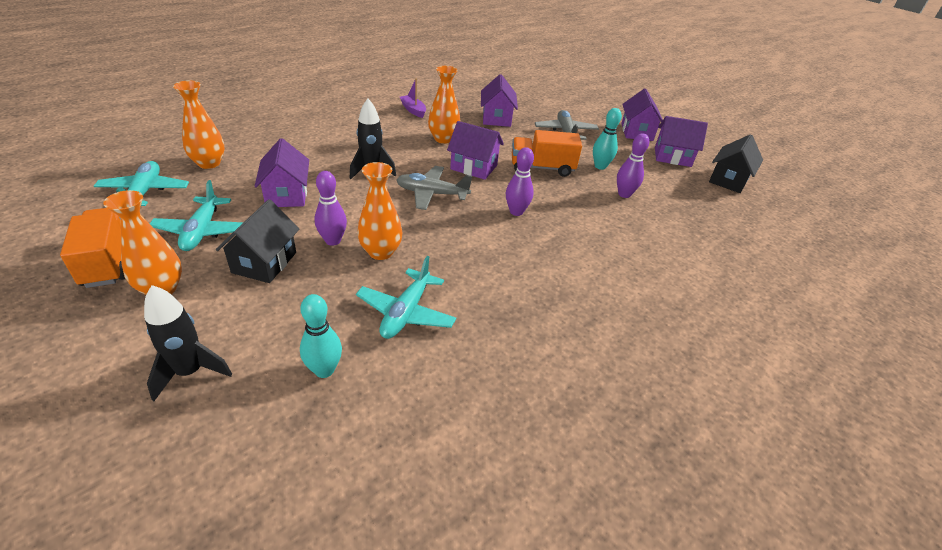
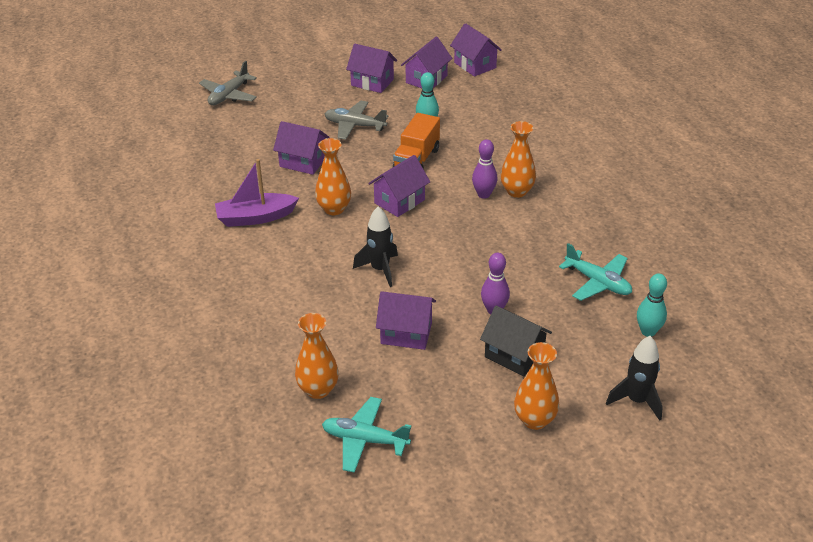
camera: 65 degrees left, 0 degrees up
orange truck [60,208,125,288] -> none
turquoise plane [150,180,244,251] -> none
orange vase [357,162,402,260] -> orange vase moved to [501,121,536,198]
grey plane [396,166,472,210] -> grey plane moved to [199,61,257,105]
purple boat [400,78,426,118] -> purple boat [215,159,299,227], size x1.66
purple bowling pin [617,133,649,198] -> none
black house [709,134,763,193] -> purple house [450,23,502,77]

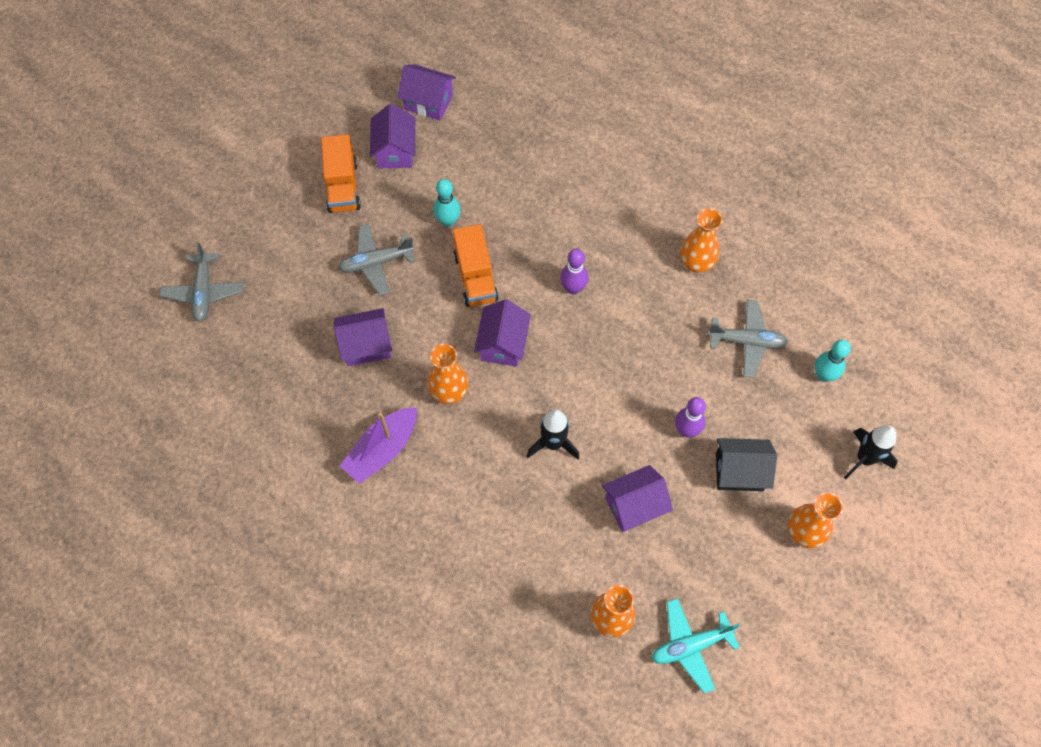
camera: 35 degrees left, 25 degrees up
purple house [346,44,397,93] -> orange truck [321,134,361,213]
orange vase [501,121,536,198] -> orange vase moved to [680,208,723,273]
turquoise plane [559,243,632,301] -> grey plane [707,300,789,378]

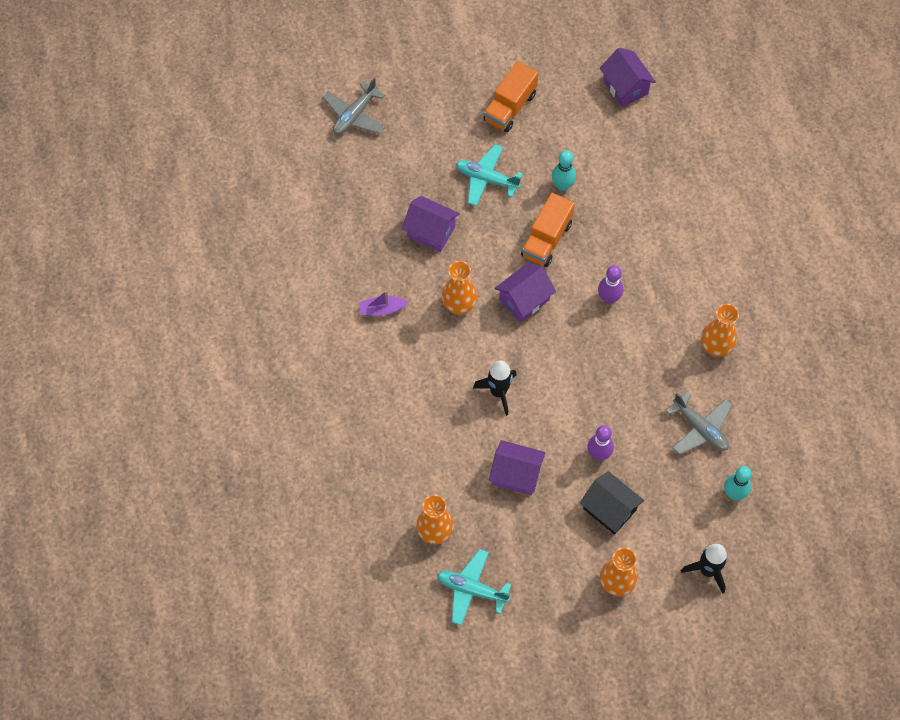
camera: 40 degrees right, 0 degrees up
grey plane [338,224,415,295] -> turquoise plane [456,144,523,206]
purple boat [340,407,417,484] -> purple boat [359,290,408,316], size x0.60
purple house [370,104,415,168] -> none

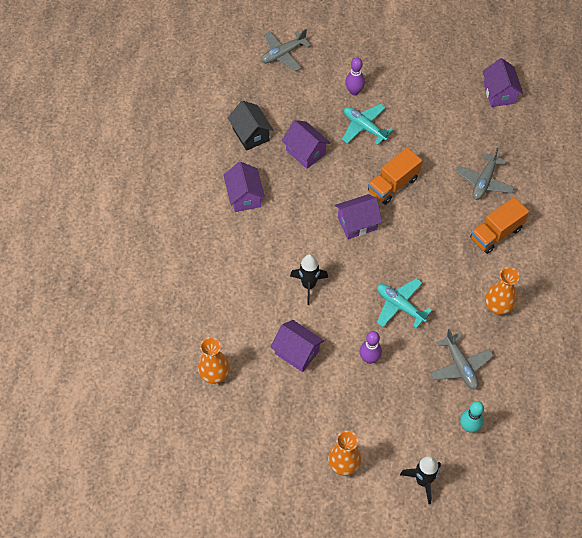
camera: 20 degrees right, 5 degrees down
purple boat [359,290,408,316] -> purple house [223,162,265,212]
turquoise plane [437,549,512,626] -> turquoise plane moved to [377,278,432,328]
orange vase [442,261,477,314] -> none
orange truck [483,61,538,132] -> orange truck moved to [470,197,529,254]
turquoise bowling pin [552,150,576,191] -> none
black house [580,471,644,535] -> black house moved to [228,101,273,151]
purple bowling pin [598,265,623,304] -> purple bowling pin moved to [345,57,365,96]
none -> grey plane [455,148,515,200]

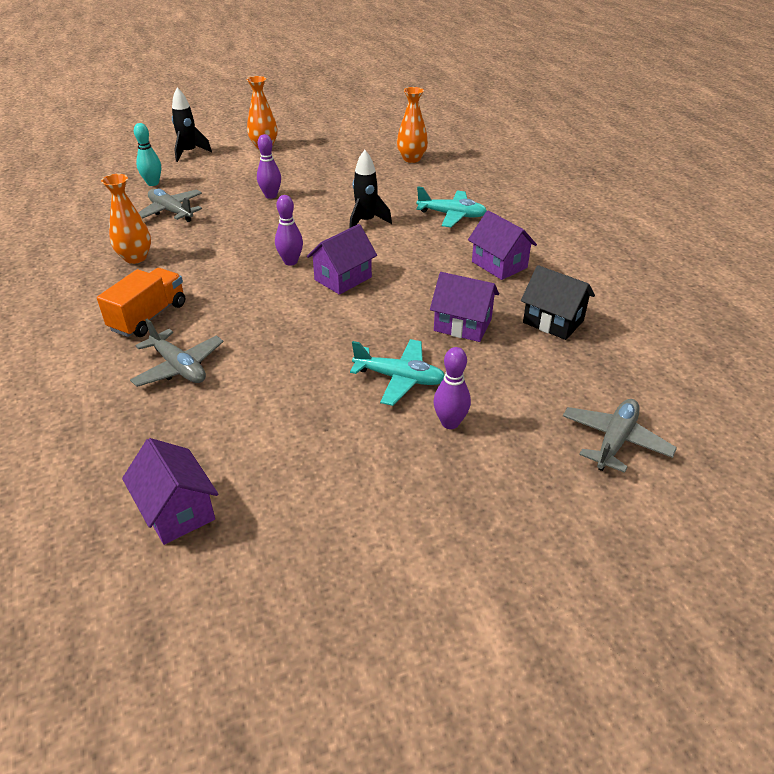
camera: 155 degrees right, 20 degrees down
purple house [271,320,324,372] -> none
orange truck [368,148,422,205] -> none
turquoise plane [377,278,432,328] -> turquoise plane moved to [416,187,487,227]
grey plane [455,148,515,200] -> grey plane turned 135 degrees clockwise [130,319,224,387]
none -> purple bowling pin [275,195,303,266]

